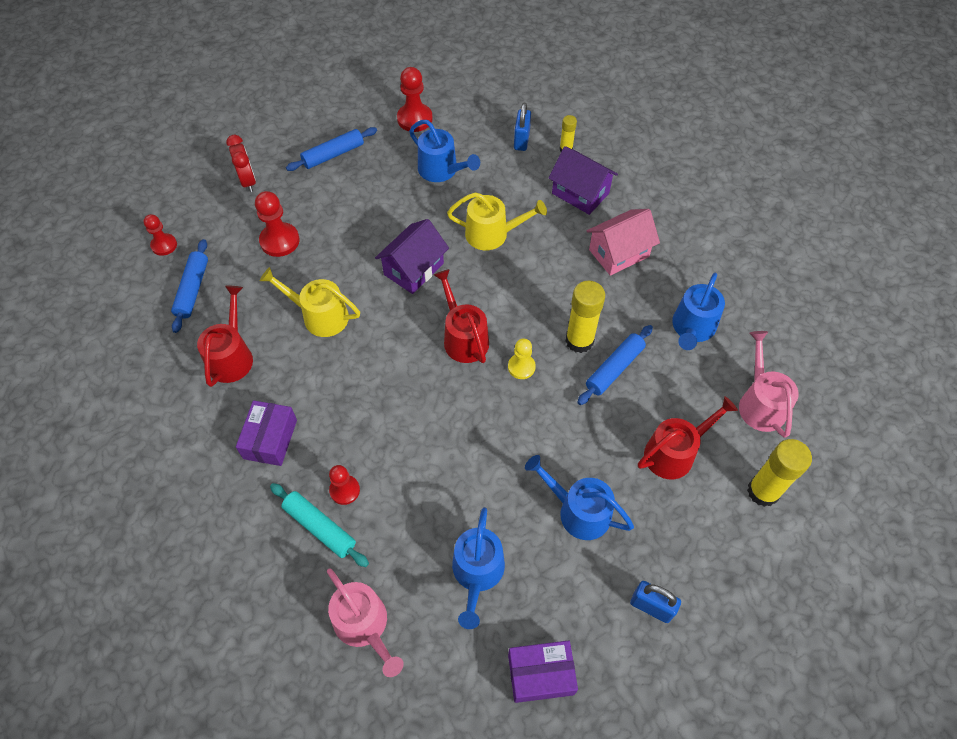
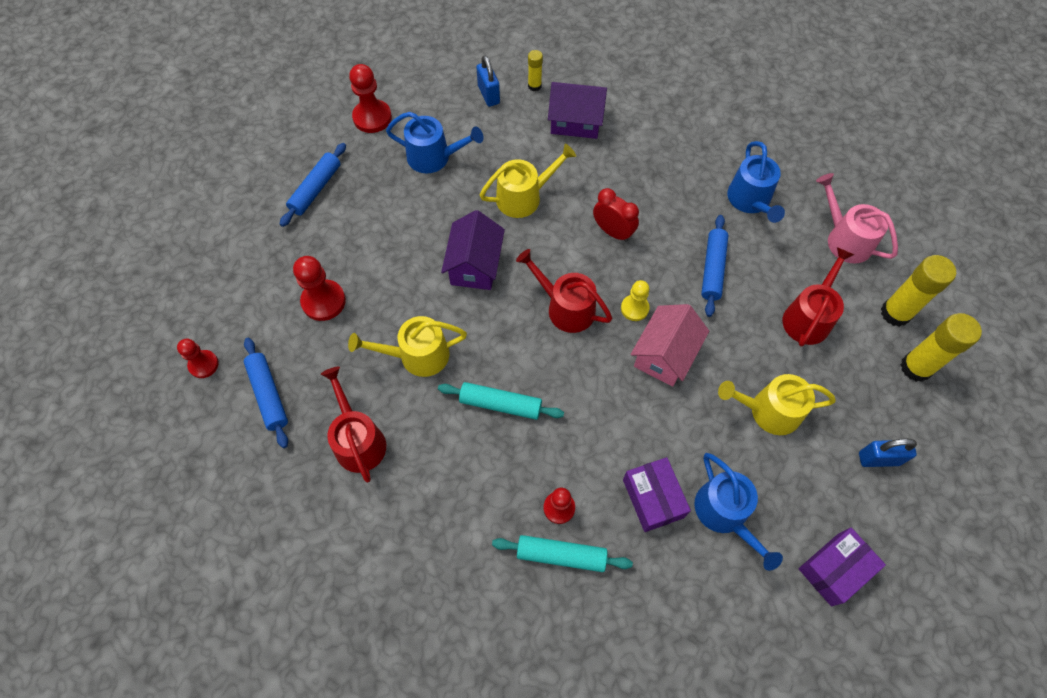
camera: 30 degrees left, 5 degrees up
red clock [226,135,256,192] -> red clock moved to [593,188,639,242]
purple box [236,400,297,466] -> purple box moved to [623,457,691,532]
pink watering can [327,568,404,677] -> none
blue watering can [525,455,634,540] -> yellow watering can [718,374,836,435]
yellow glue stick [565,281,605,353] -> yellow glue stick moved to [900,313,982,382]
pink house [587,209,660,276] -> pink house moved to [631,304,709,387]
none -> turquoise rolling pin [438,382,564,420]

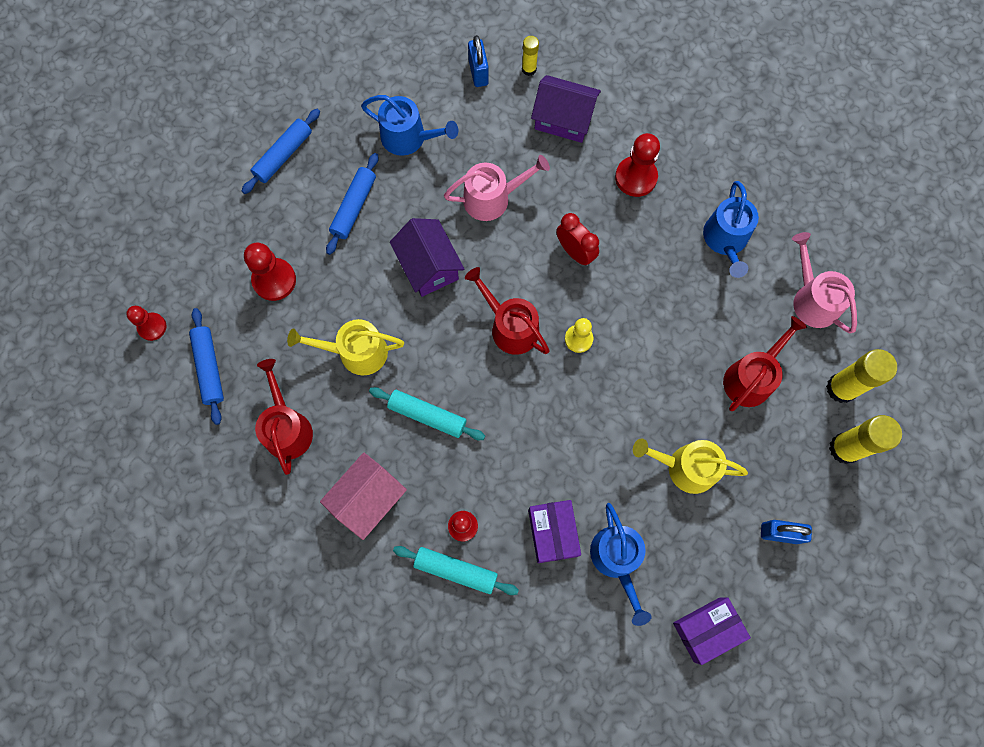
camera: 10 degrees right, 10 degrees up
red pawn [349,64,392,133] -> red pawn moved to [615,133,660,197]
purple house [441,210,505,290] -> purple house turned 45 degrees counterclockwise [390,218,464,297]
yellow watering can [480,144,576,218] -> pink watering can [444,155,550,221]
pink house [631,304,709,387] -> pink house moved to [320,452,407,540]
blue rolling pin [701,215,729,317] -> blue rolling pin moved to [326,153,378,255]

